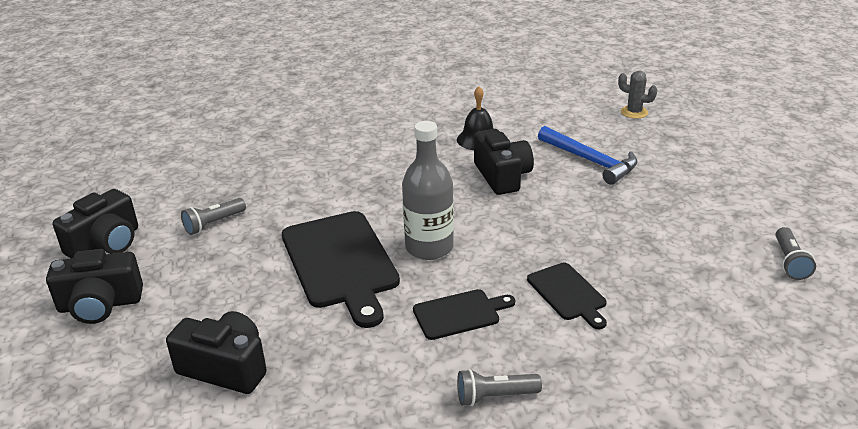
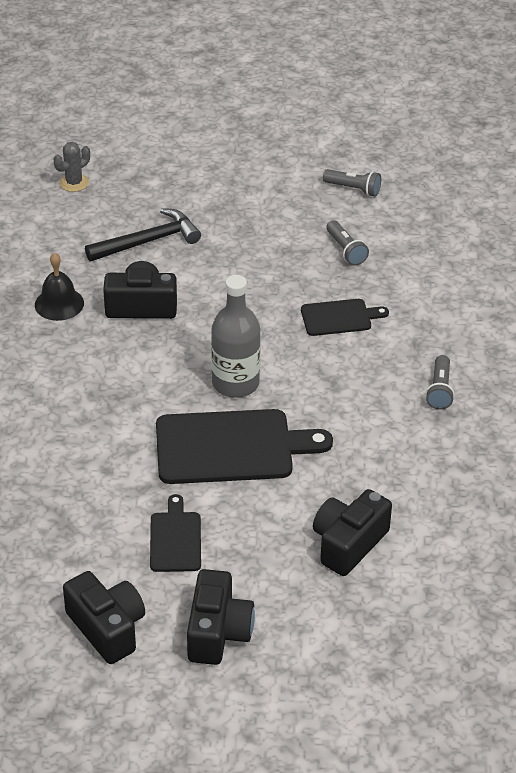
camera: 75 degrees left, 10 degrees up
grey flashlight [181,198,246,235] -> grey flashlight moved to [326,220,369,266]
black cutting board [413,289,515,340] -> black cutting board moved to [150,494,201,572]
blue hammer [538,126,638,185] -> black hammer [85,208,201,261]

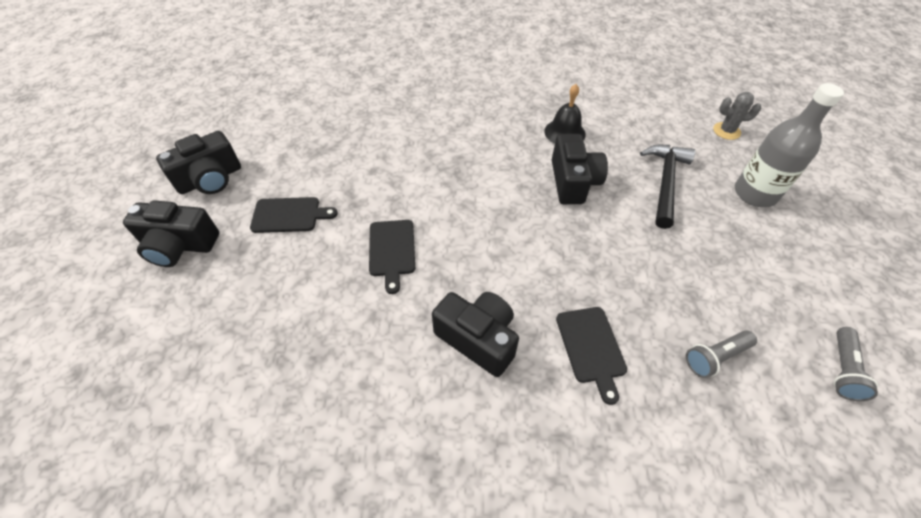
camera: 90 degrees right, 10 degrees up
grey cactus [53,142,90,192] -> grey cactus turned 45 degrees counterclockwise [713,92,761,140]
black hammer [85,208,201,261] -> black hammer turned 135 degrees counterclockwise [640,145,695,229]
black cutting board [156,409,333,484] -> black cutting board [369,220,415,294], size x0.53
grey bottle [211,275,261,398] -> grey bottle moved to [735,83,844,207]
black camera [313,489,392,576] -> black camera moved to [432,292,519,377]
grey flashlight [425,355,455,410] -> none

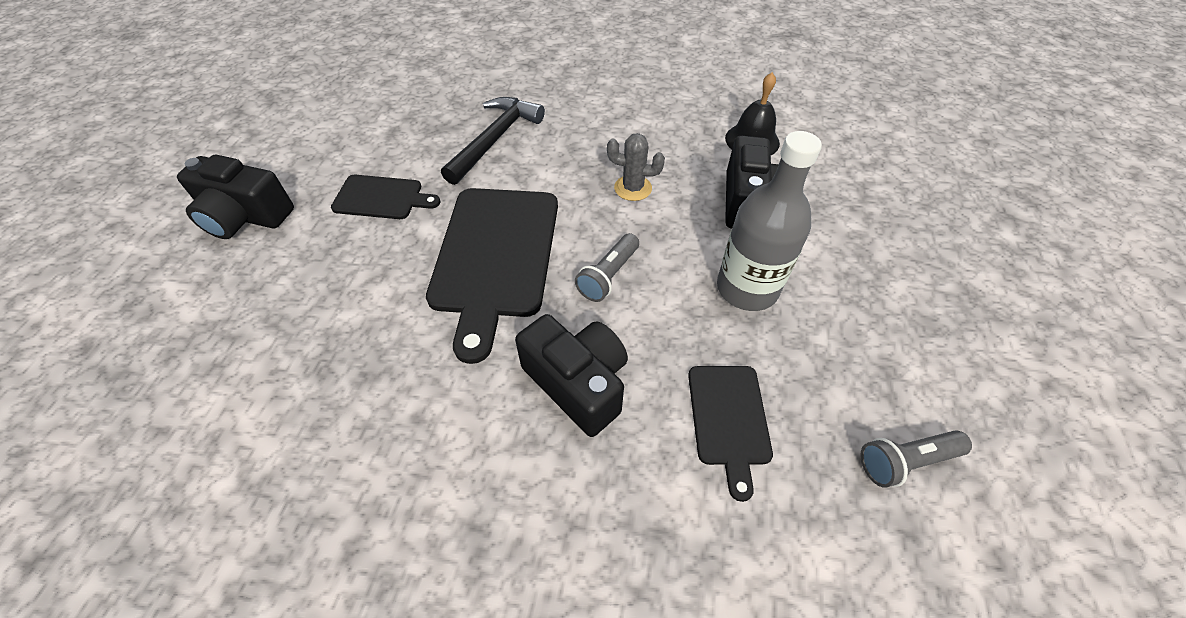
camera: 10 degrees right, 0 degrees up
black camera [156,131,241,194] -> none
black cutting board [369,220,415,294] -> black cutting board [426,188,558,364], size x1.88
black hammer [640,145,695,229] -> black hammer moved to [441,97,545,185]
grey cactus [713,92,761,140] -> grey cactus moved to [607,133,665,201]
grey bottle [735,83,844,207] -> grey bottle moved to [717,131,822,311]
grey flashlight [833,327,878,401] -> grey flashlight moved to [575,233,639,302]

